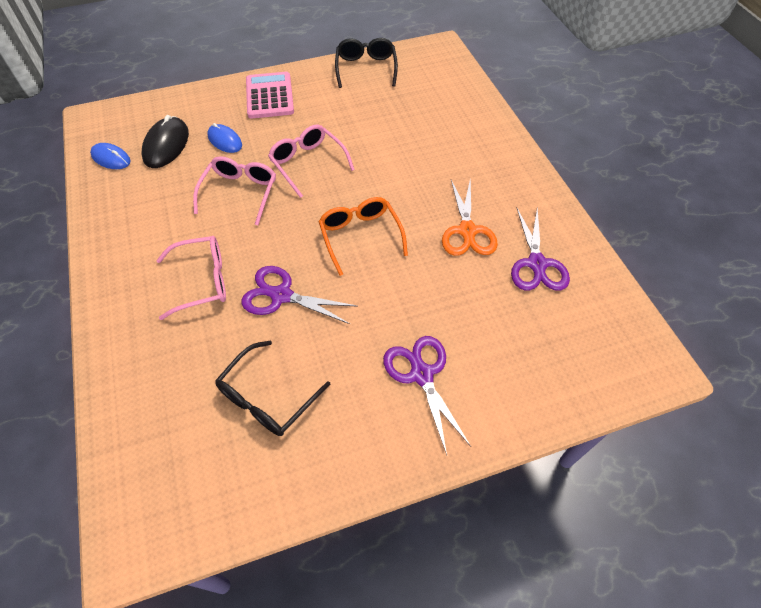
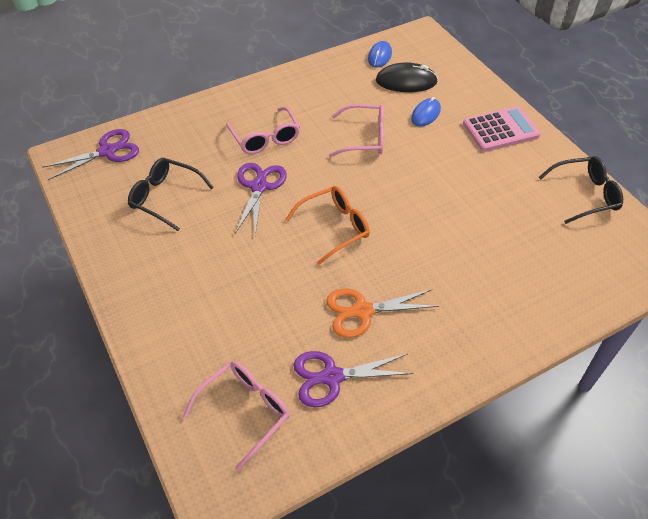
camera: 80 degrees right, 5 degrees down
pink glasses [268,125,355,198] -> pink glasses moved to [183,361,290,471]
purple scissors [383,336,471,455] -> purple scissors moved to [42,129,139,180]

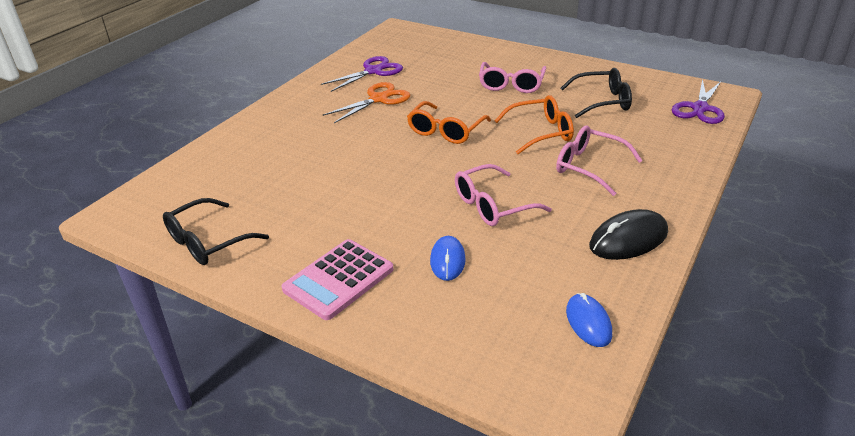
camera: 150 degrees right, 15 degrees down
pink glasses [183,361,290,471] -> pink glasses moved to [479,62,546,93]
purple scissors [235,163,287,235] -> orange glasses [495,95,574,154]
black mouse [376,62,438,92] -> black mouse moved to [589,209,668,260]

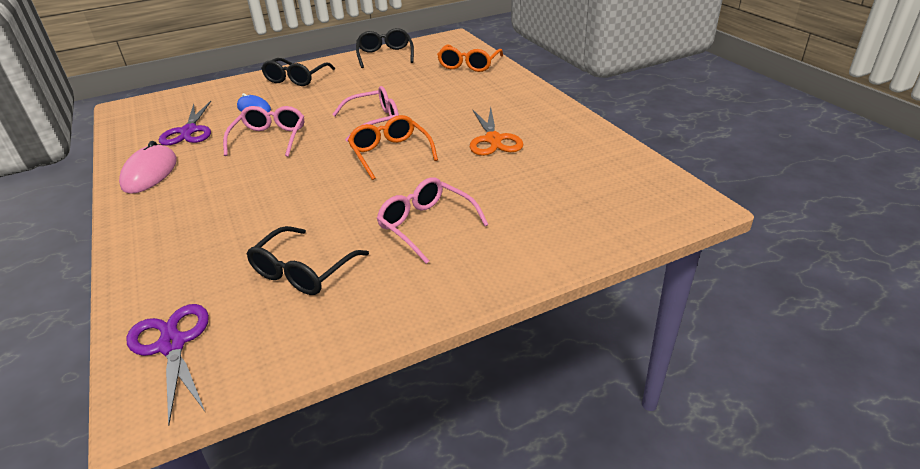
camera: 125 degrees right, 0 degrees up
pink calculator [282,239,393,320] -> black glasses [261,58,335,86]
purple scissors [321,56,403,92] -> purple scissors moved to [159,101,211,146]
orange glasses [495,95,574,154] -> orange glasses moved to [437,45,503,72]
pink glasses [556,126,643,196] -> pink glasses moved to [332,86,399,142]
blue mouse [566,293,612,347] -> none
black mouse [589,209,668,260] -> pink mouse [119,141,177,194]

